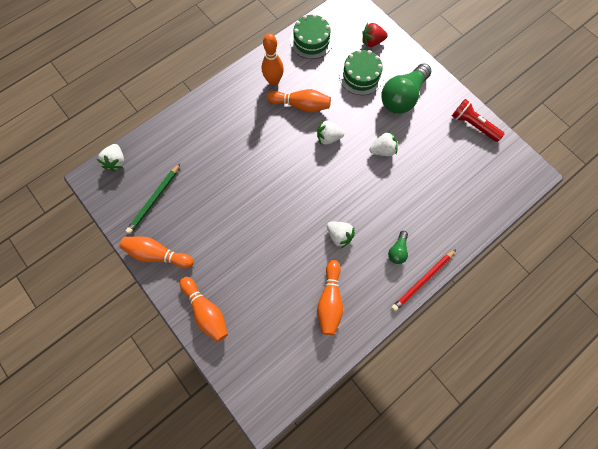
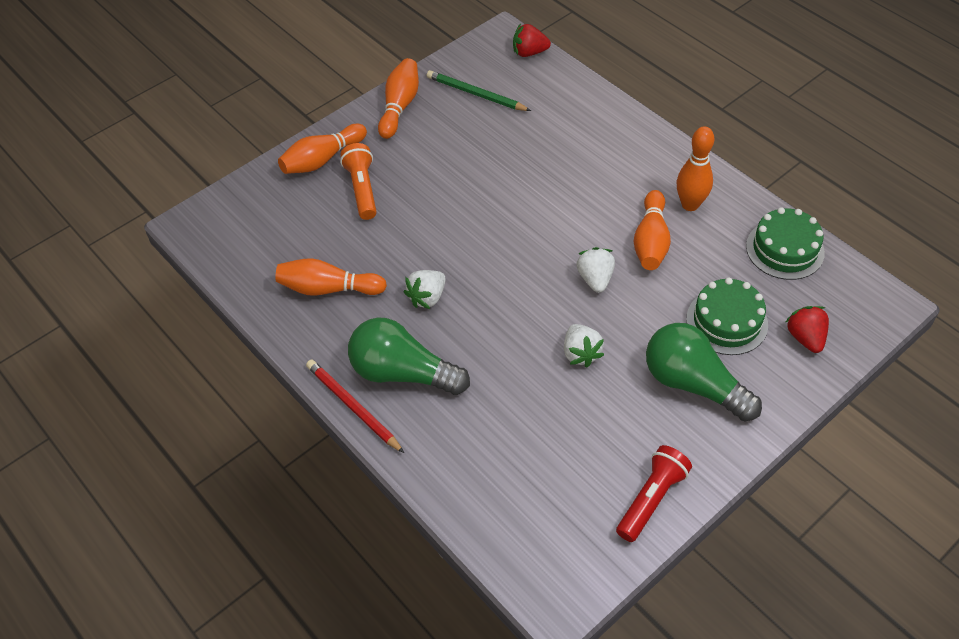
camera: 90 degrees right, 20 degrees down
white strawberry [97,144,124,171] -> red strawberry [513,24,551,57]
green light bulb [388,231,408,264] -> green light bulb [348,317,470,395], size x2.10
none -> orange flashlight [340,143,377,220]

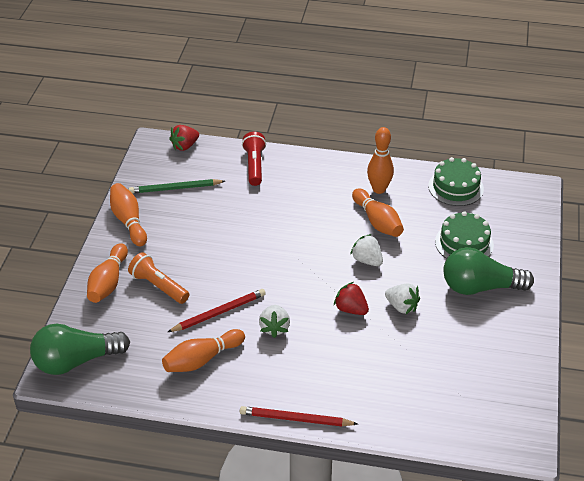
camera: 40 degrees left, 10 degrees down
green light bulb [348,317,470,395] -> green light bulb moved to [30,324,130,375]
red flashlight [616,445,692,542] -> red flashlight moved to [242,132,266,186]
red strawberry [786,306,829,353] -> red strawberry moved to [334,282,369,315]
none -> red pencil [168,289,266,332]

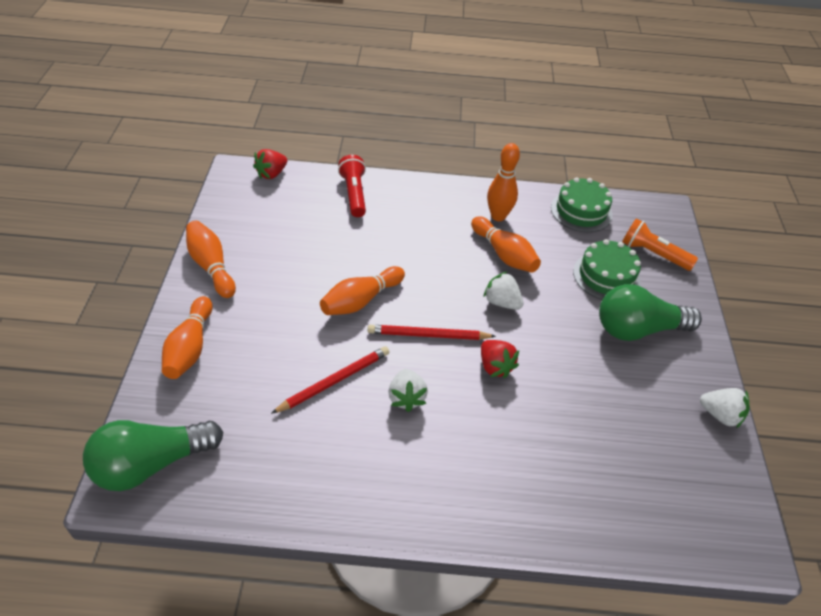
camera: 10 degrees left, 5 degrees up
orange flashlight [128,252,189,304] -> orange flashlight moved to [622,218,698,271]
green pencil [129,179,225,194] -> none
orange bowling pin [162,329,245,372] -> orange bowling pin moved to [320,266,405,315]
red pencil [240,406,357,426] -> red pencil moved to [368,325,496,340]
red strawberry [334,282,369,315] -> red strawberry turned 150 degrees counterclockwise [481,340,519,379]
white strawberry [385,283,420,314] -> white strawberry moved to [700,388,750,429]

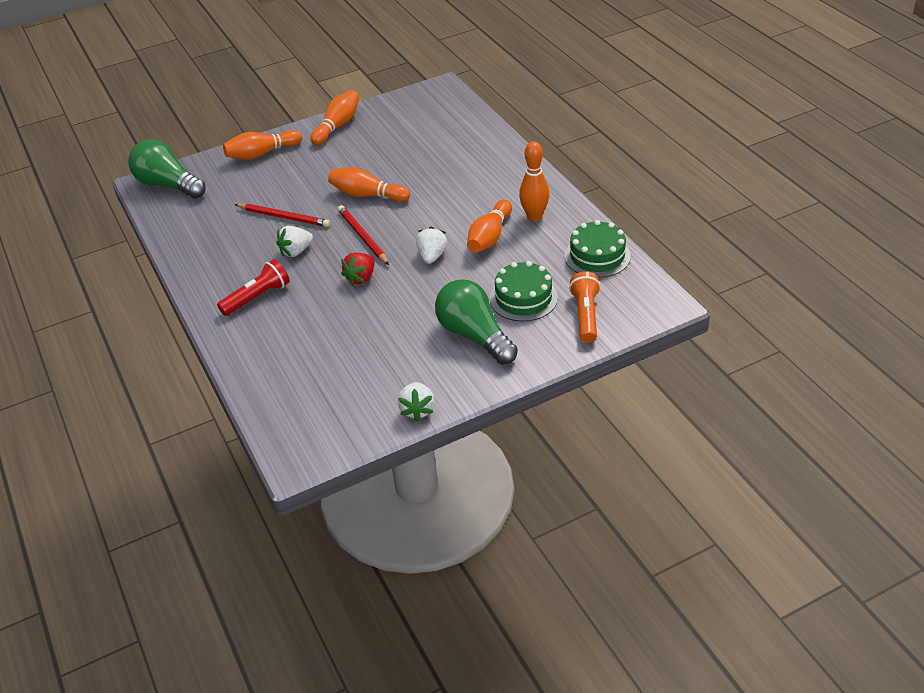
camera: 65 degrees right, 5 degrees down
red strawberry [253,149,287,179] -> none
red flashlight [338,155,366,217] -> red flashlight moved to [217,259,290,316]

